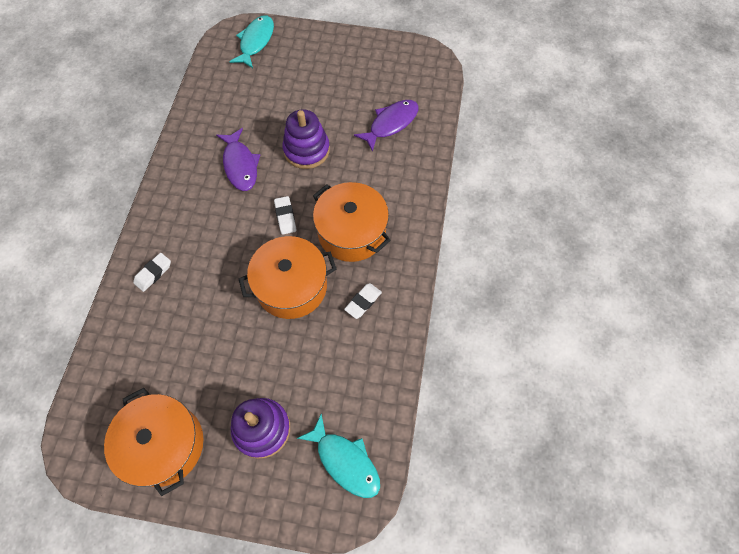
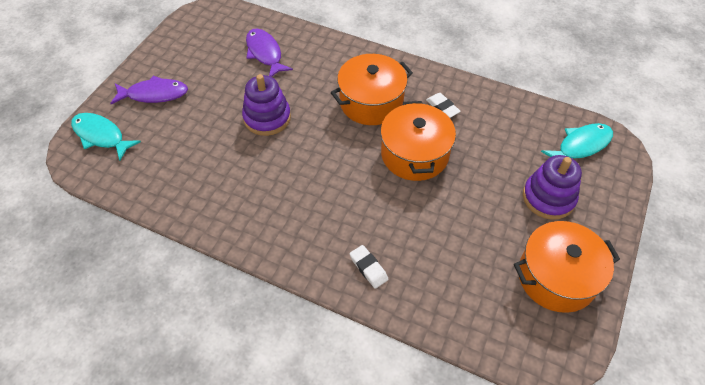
camera: 75 degrees left, 10 degrees down
purple fish [216,128,260,191] -> purple fish moved to [110,76,188,104]
white eraser [274,196,296,235] -> none

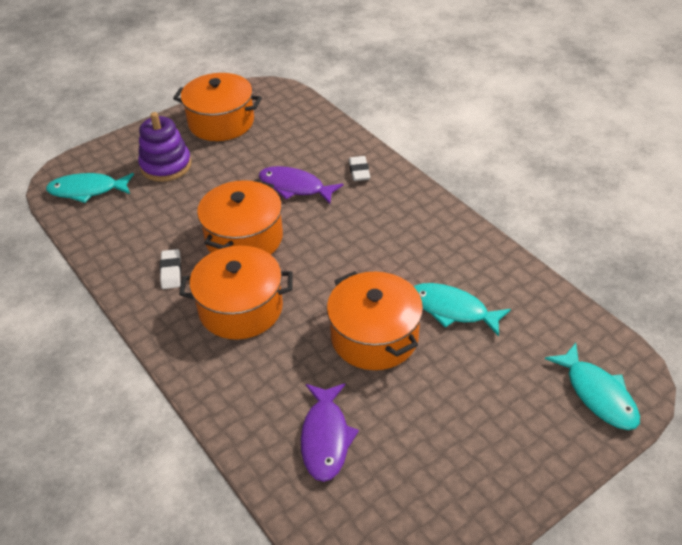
camera: 150 degrees left, 10 degrees down
purple fish [110,76,188,104] -> purple fish moved to [259,166,343,204]
purple stacking toy [242,74,291,136] -> orange pot [327,271,423,370]
none -> turquoise fish [414,283,511,336]

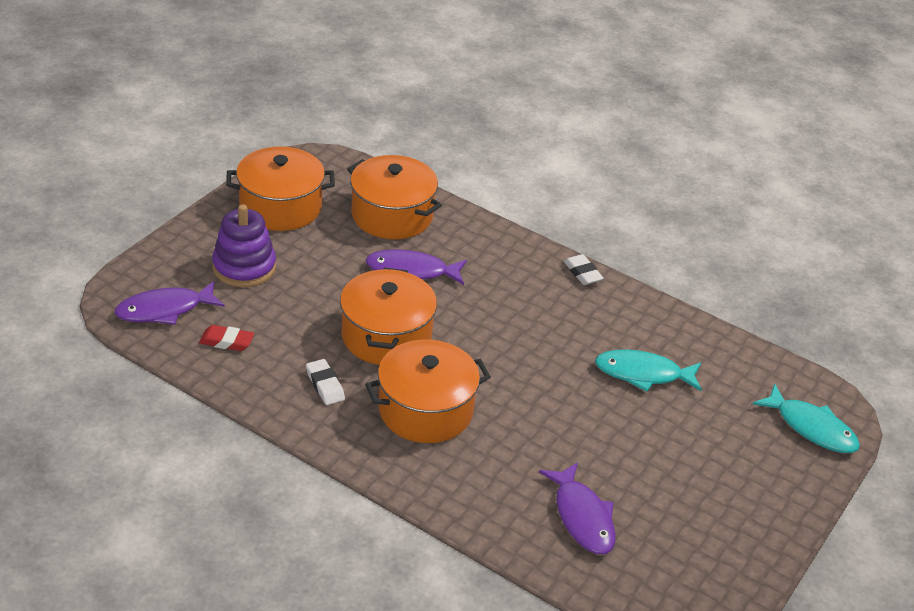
camera: 25 degrees left, 5 degrees down
turquoise fish [46,173,134,203] -> purple fish [114,281,225,325]
orange pot [327,271,423,370] -> orange pot moved to [347,155,442,239]
white eraser [349,156,370,181] -> white eraser moved to [563,254,604,285]
none -> red eraser [199,325,254,351]

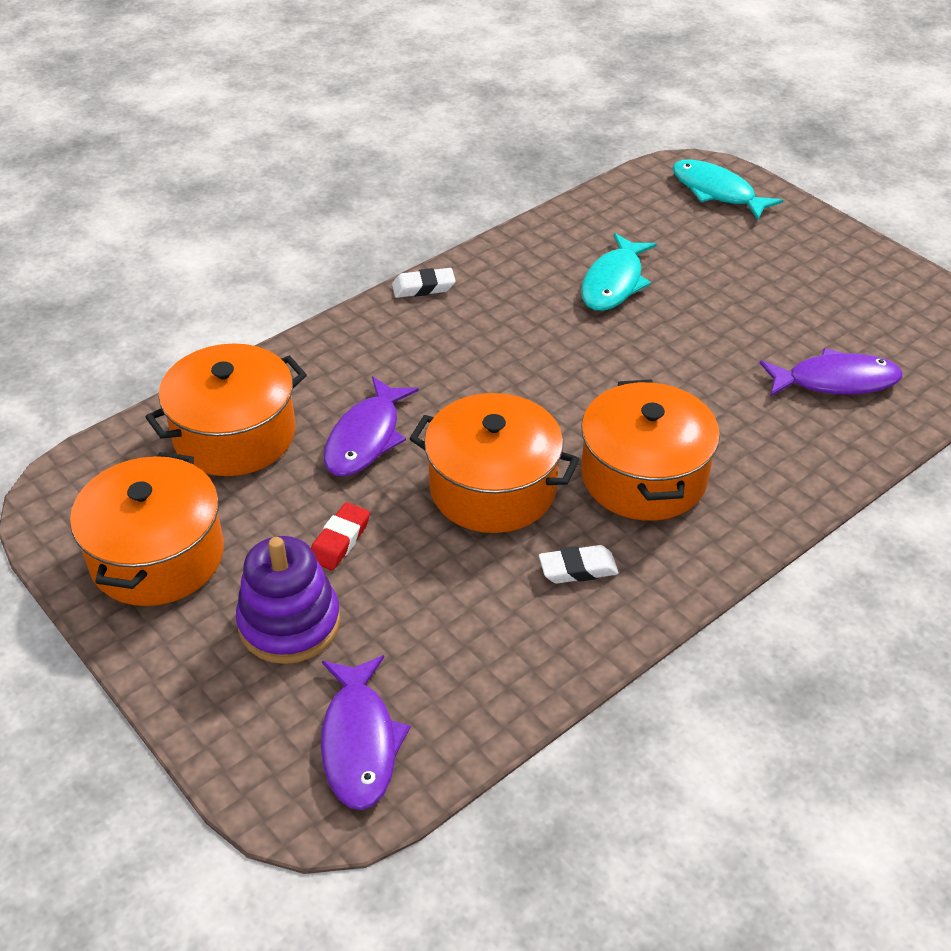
camera: 70 degrees left, 5 degrees up
red eraser [199,325,254,351] -> red eraser moved to [311,502,370,570]
turquoise fish [753,384,860,453] -> turquoise fish turned 105 degrees counterclockwise [673,160,783,220]

